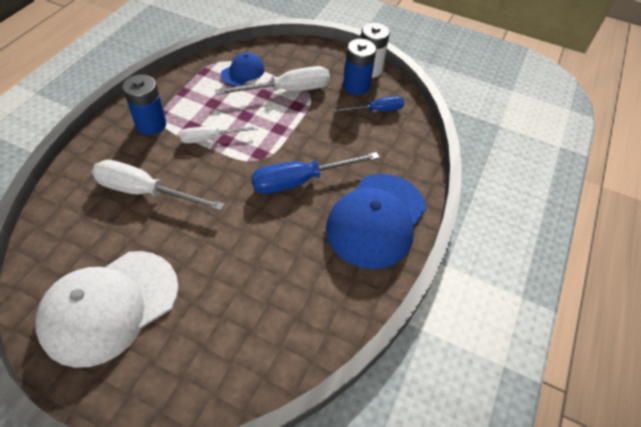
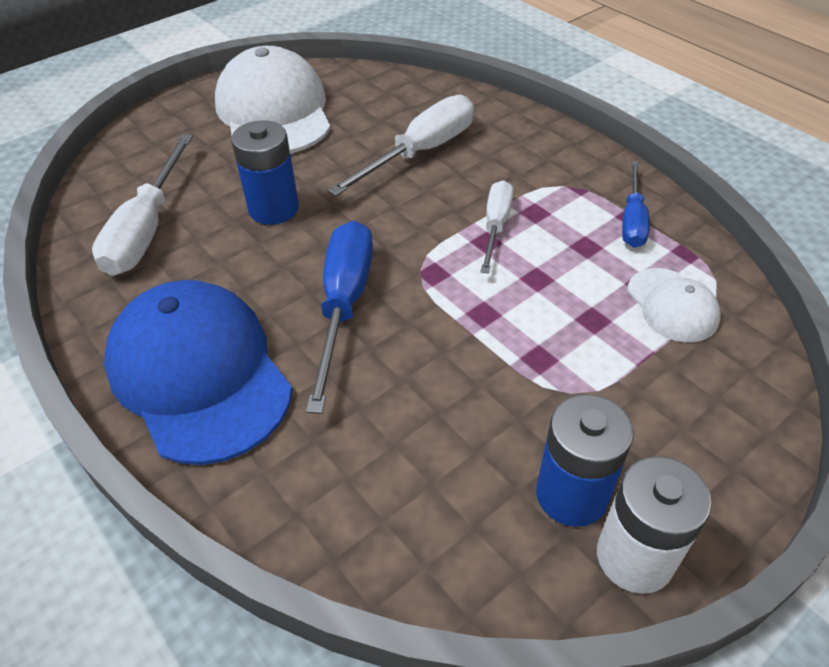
camera: 120 degrees right, 5 degrees down
blue battery [123,74,166,135] -> blue battery moved to [231,120,299,225]
white screwdriver [215,66,330,95] -> white screwdriver moved to [92,134,193,276]
blue cap [221,52,265,86] -> white cap [627,268,721,343]
blue screwdriver [334,96,404,112] -> blue screwdriver moved to [622,161,650,248]

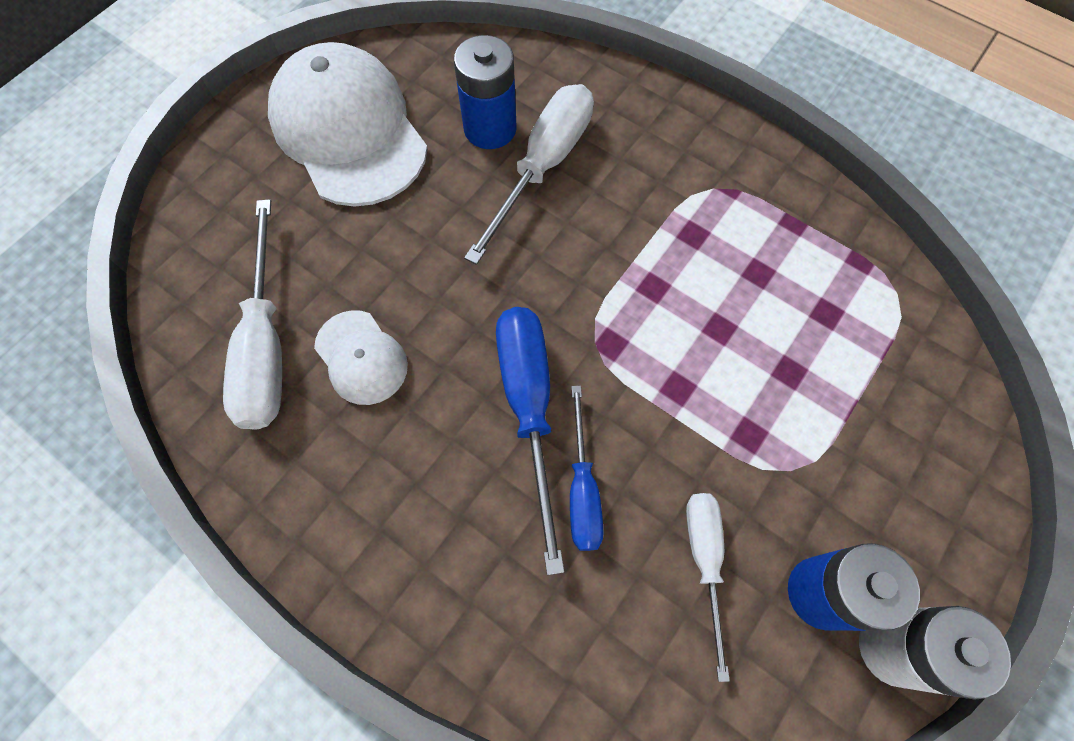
camera: 15 degrees left, 20 degrees up
blue cap [104,280,292,465] -> none
blue battery [231,120,299,225] -> blue battery moved to [454,35,517,149]
white screwdriver [481,180,514,274] -> white screwdriver moved to [686,493,730,682]
blue screwdriver [622,161,650,248] -> blue screwdriver moved to [570,386,604,551]
white cap [627,268,721,343] -> white cap moved to [314,310,408,405]

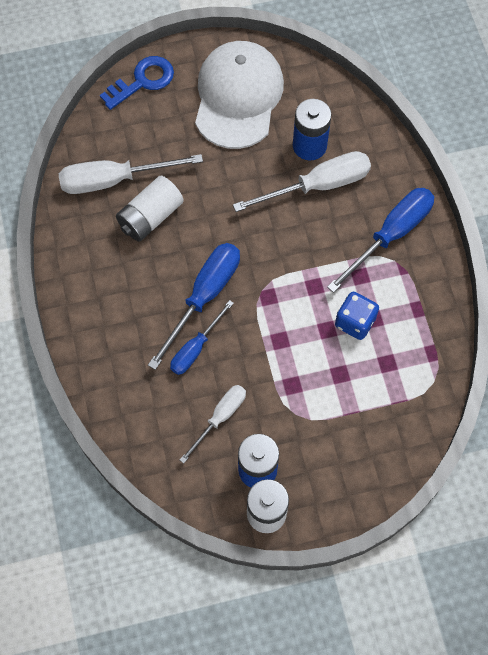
camera: 40 degrees right, 0 degrees up
white screwdriver [223,199,282,429] -> white screwdriver turned 45 degrees clockwise [59,154,203,194]
white cap [314,310,408,405] -> white battery [116,176,184,241]
none -> blue key [100,56,174,110]
none -> blue screwdriver [327,188,434,293]
none -> blue dice [335,292,379,340]

